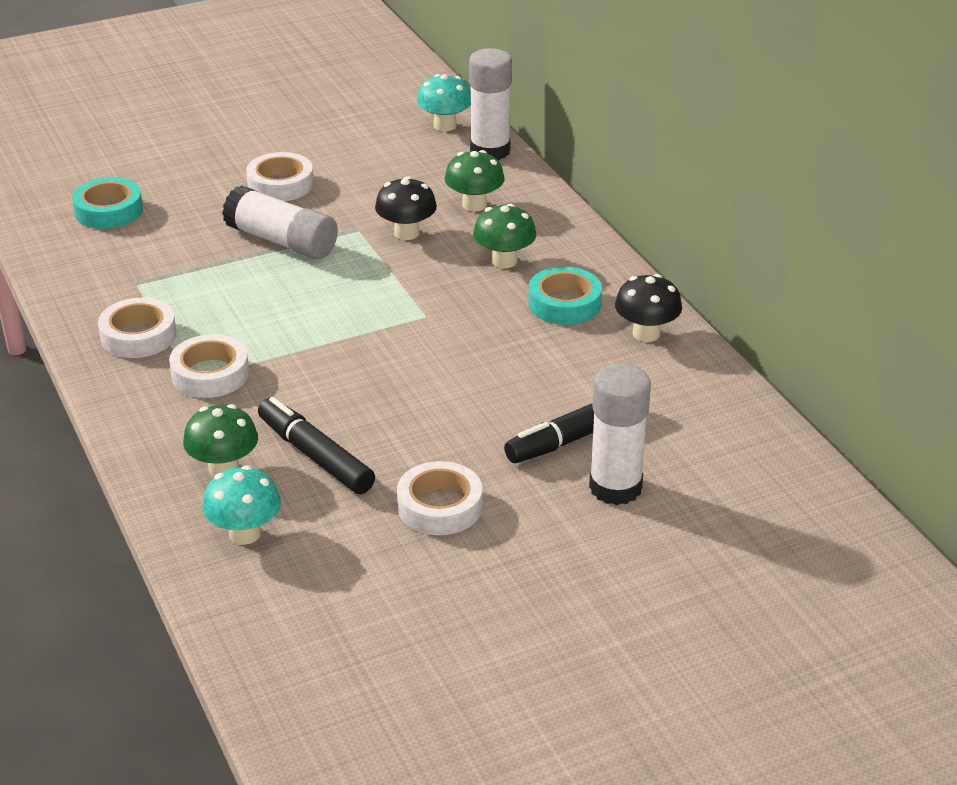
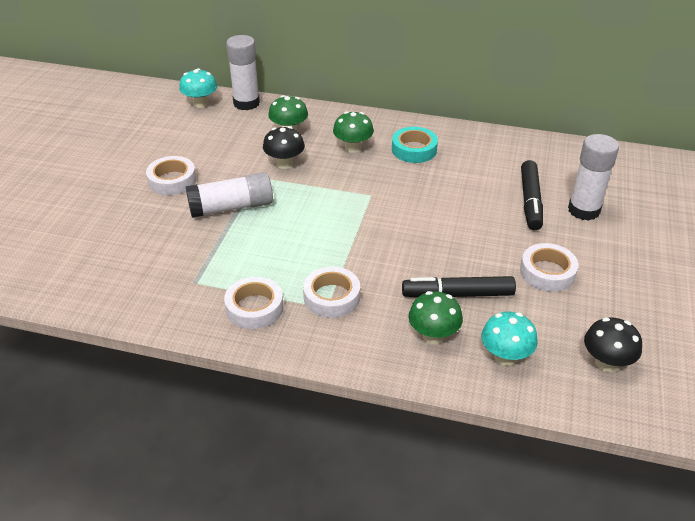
camera: 50 degrees left, 5 degrees up
turquoise tape [72,177,143,229] -> none
black mushroom [615,274,682,342] -> black mushroom moved to [584,317,642,372]

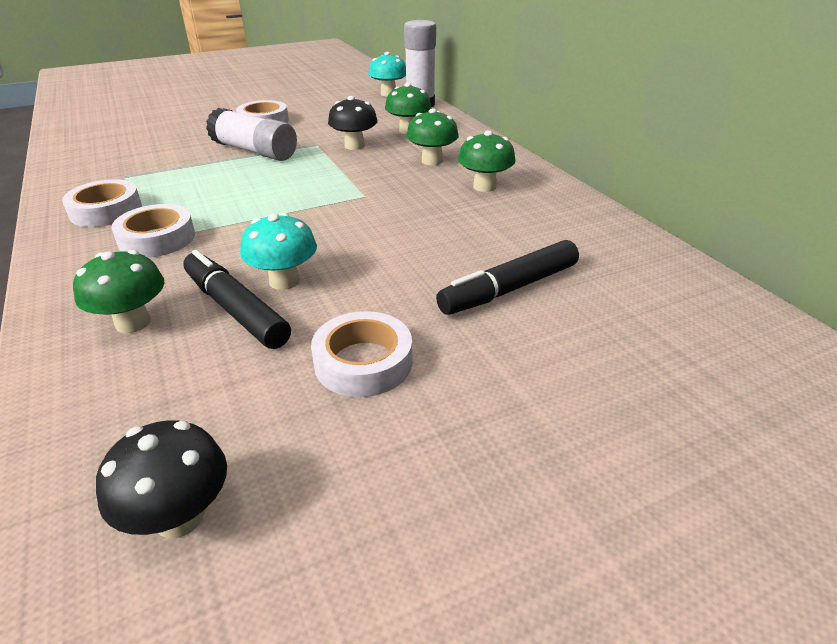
camera: 50 degrees right, 5 degrees down
turquoise tape [392,127,438,163] -> green mushroom [458,130,516,192]
turquoise mushroom [481,312,538,366] -> turquoise mushroom moved to [240,213,317,290]
white glue stick [568,134,619,221] -> none

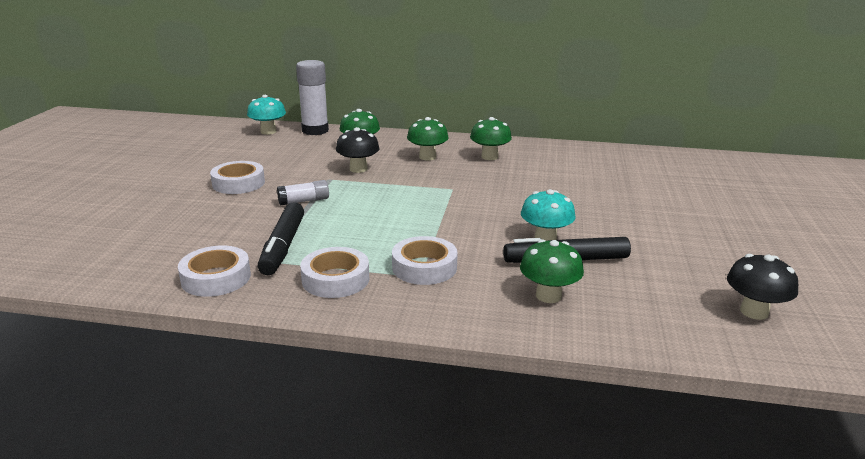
camera: 55 degrees left, 10 degrees down
white glue stick [206,108,297,161] -> white glue stick [277,180,329,206], size x0.55
white tape [311,311,412,397] -> white tape moved to [178,246,251,297]
black marker [436,240,579,315] -> black marker moved to [258,202,304,275]

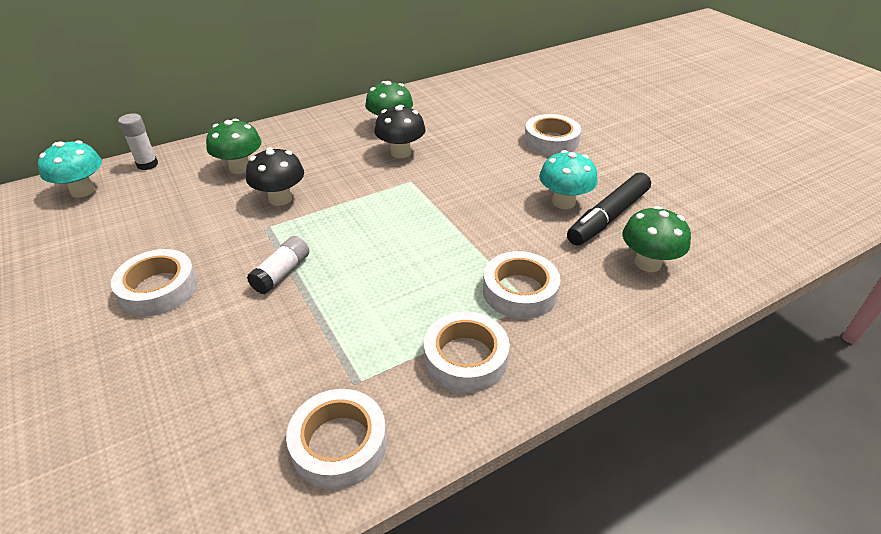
camera: 40 degrees left, 15 degrees up
black marker [258,202,304,275] -> none
white glue stick [296,60,329,135] -> white glue stick [118,114,158,170], size x0.55
green mushroom [407,117,449,161] -> none
black mushroom [727,254,798,320] -> black mushroom moved to [374,105,425,158]
none -> white tape [524,114,581,155]

